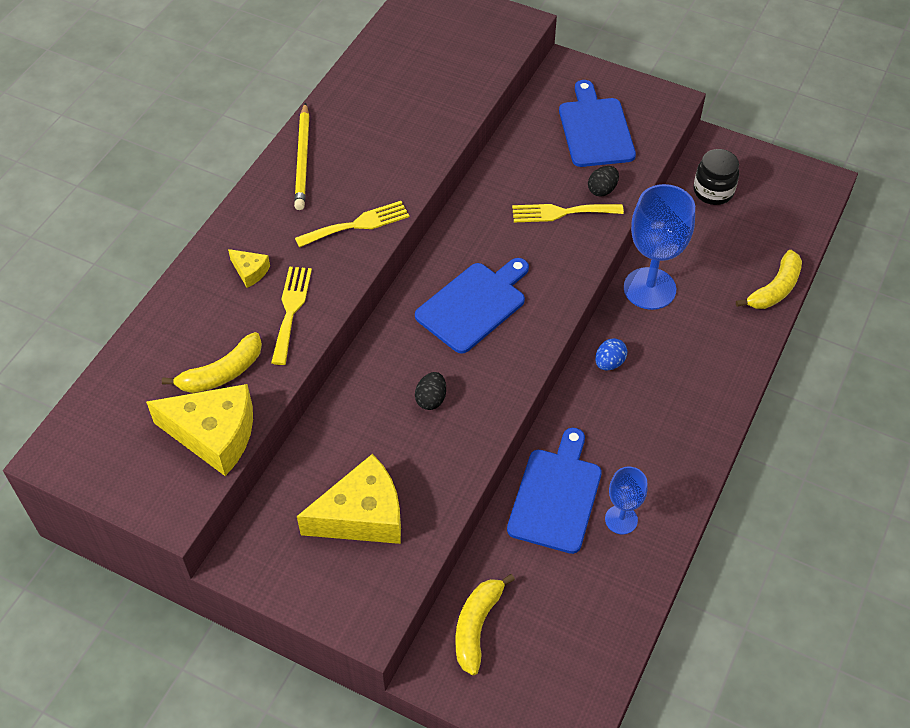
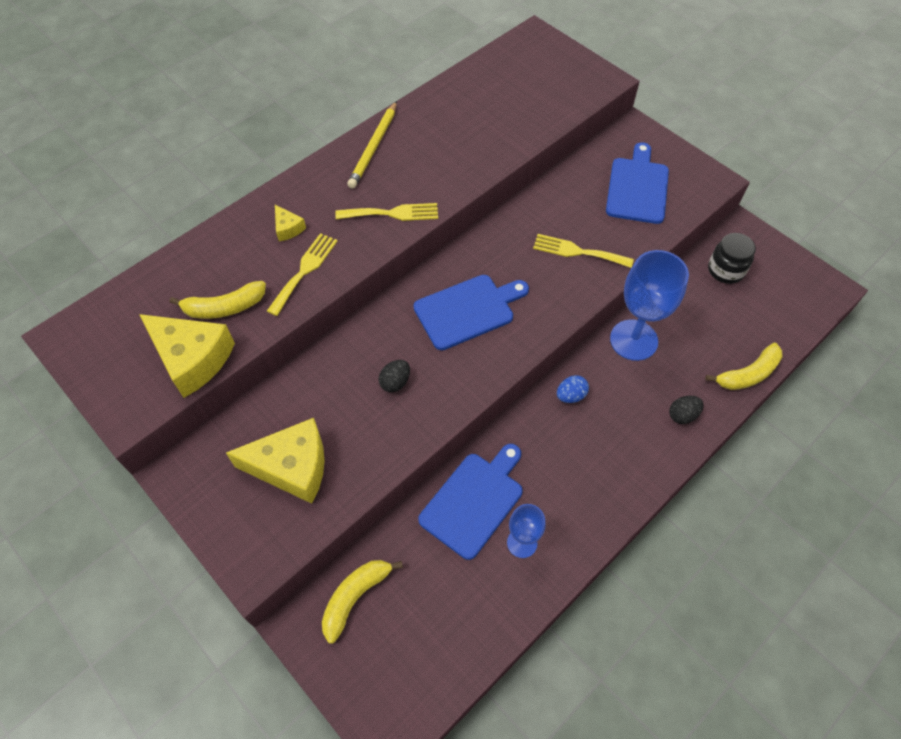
camera: 20 degrees right, 5 degrees up
black egg [588,166,619,197] -> black egg moved to [669,396,704,424]

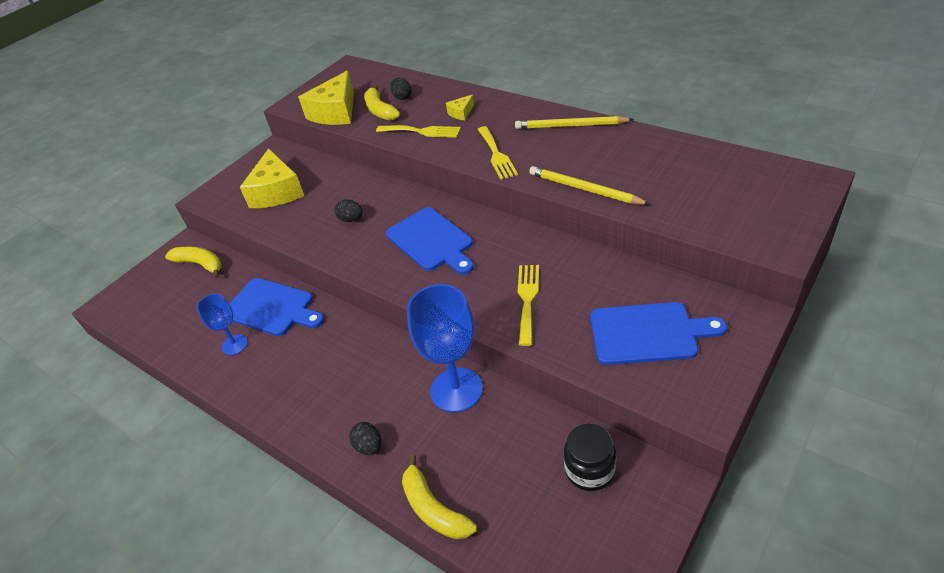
camera: 85 degrees right, 15 degrees down
blue egg [557,375,589,403] -> none
none -> black egg [390,78,412,100]
none -> yellow pencil [529,166,650,205]

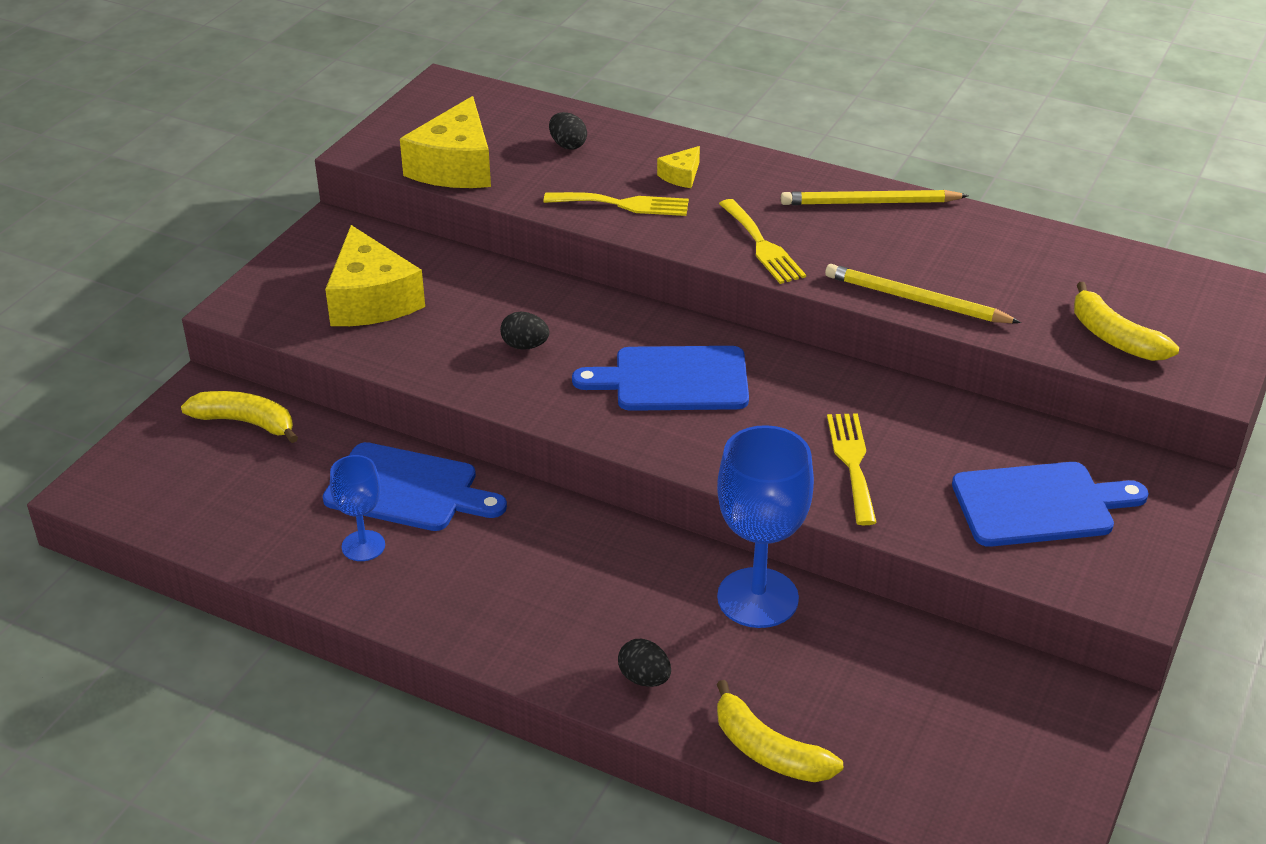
camera: 15 degrees left, 5 degrees down
yellow banana [364,84,400,121] -> yellow banana moved to [1074,282,1179,361]
blue cutting board [386,207,474,275] -> blue cutting board turned 135 degrees clockwise [572,346,749,411]
black jar [564,424,616,491] -> none

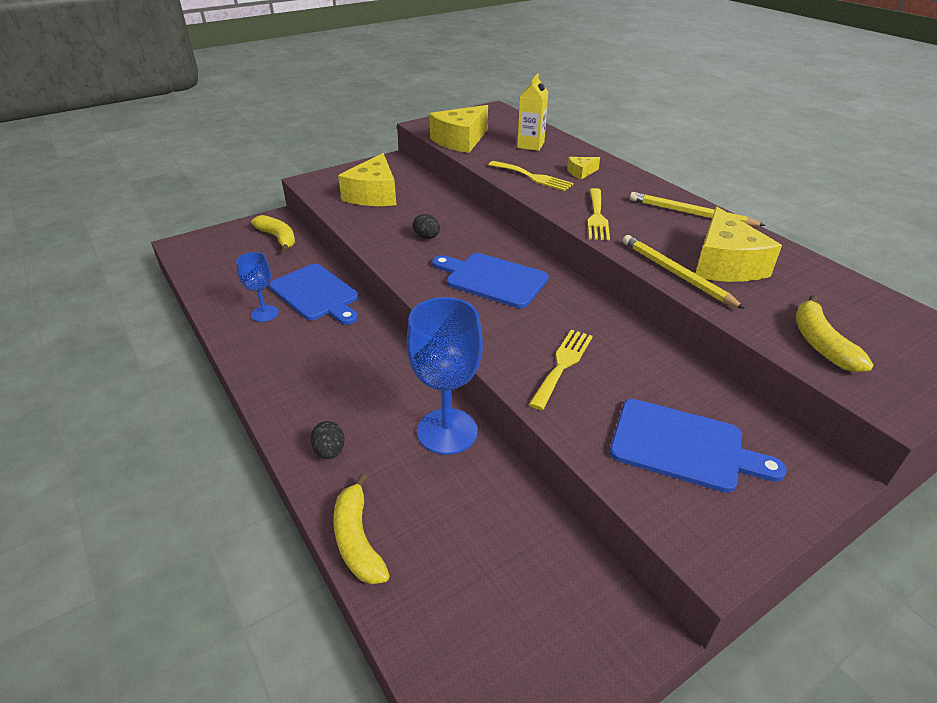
camera: 30 degrees right, 0 degrees up
black egg [549,112,587,149] -> yellow carton [517,73,548,151]
none -> yellow cheese [695,206,782,282]

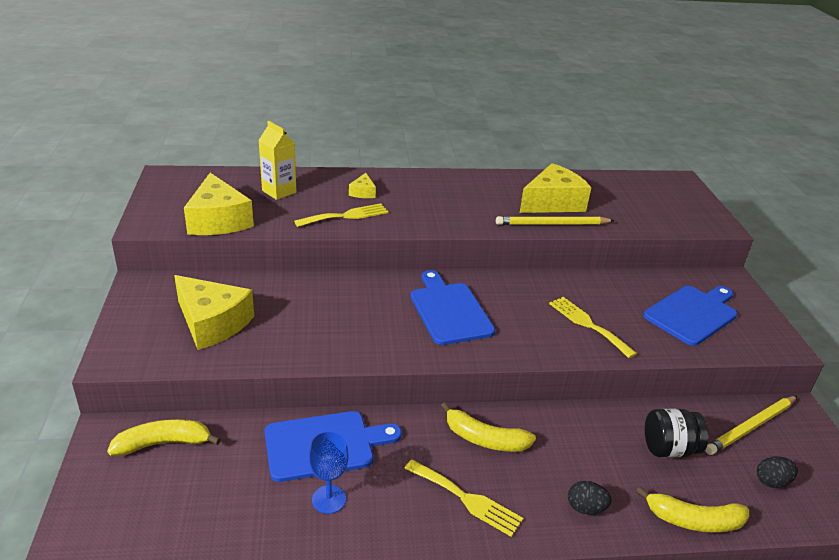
camera: 65 degrees left, 5 degrees down
blue goblet [406,297,483,455] -> none
black egg [413,214,440,239] -> black egg moved to [757,456,798,488]
blue cutting board [432,253,549,308] -> blue cutting board turned 105 degrees clockwise [411,270,495,345]
yellow fork [588,188,610,240] -> yellow fork moved to [404,460,523,537]
yellow pencil [630,192,766,226] -> yellow pencil moved to [705,396,797,455]
yellow cheese [695,206,782,282] -> yellow cheese turned 60 degrees counterclockwise [520,163,591,213]
yellow banana [795,295,873,372] -> yellow banana moved to [441,402,536,452]
none -> black jar [645,409,708,457]

